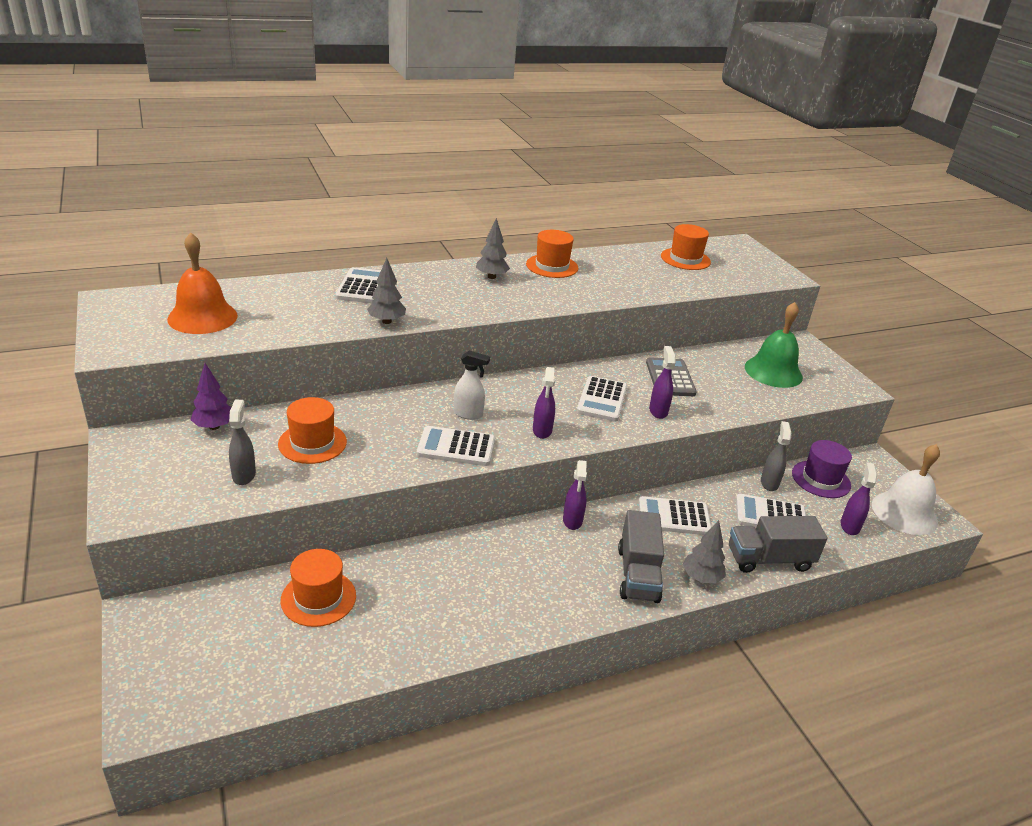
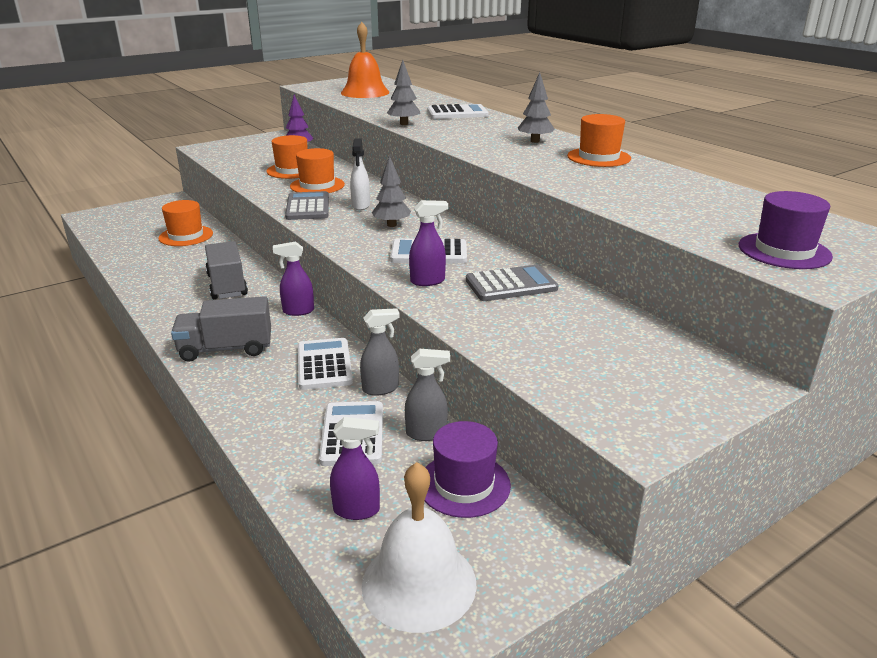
camera: 80 degrees right, 5 degrees down
grey spray bottle [229,400,256,485] -> grey spray bottle moved to [360,308,400,396]
white calculator [417,426,495,466] -> grey calculator [285,191,329,220]
purple spray bottle [533,367,555,439] -> none
orange hat [661,224,711,270] -> orange hat moved to [290,148,345,193]
grey tree [683,520,726,583] -> grey tree moved to [372,155,411,227]
grey truck [729,516,828,573] -> grey truck moved to [205,241,248,299]
green bell [745,302,803,388] -> none
none -> purple hat [739,191,833,269]

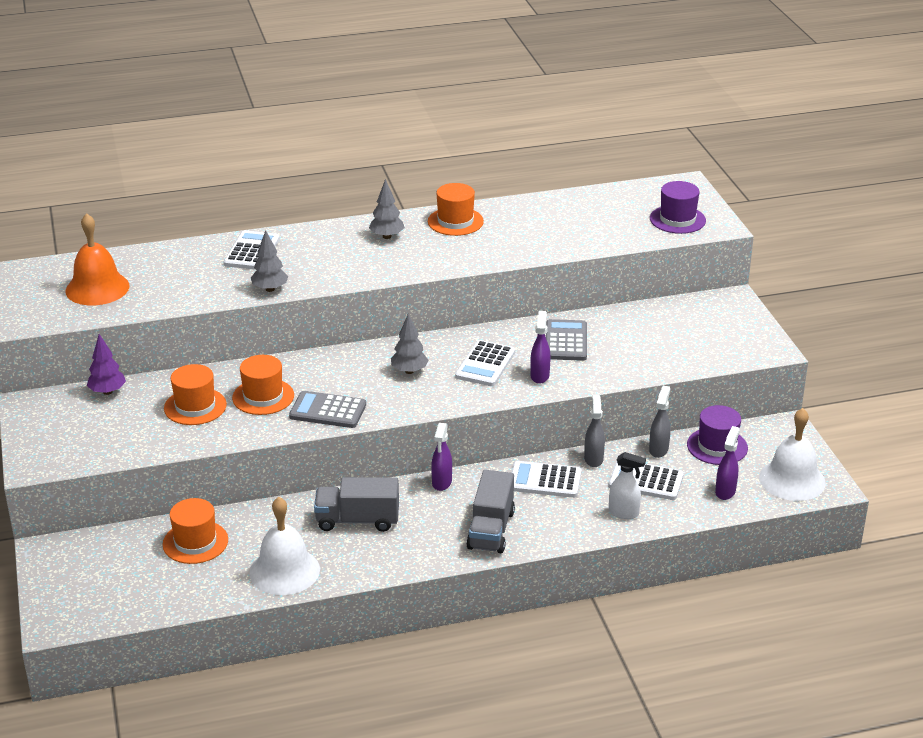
camera: 70 degrees left, 5 degrees up
white spray bottle [350,138,370,210] -> white spray bottle moved to [609,452,646,519]
none -> white bell [249,497,320,595]

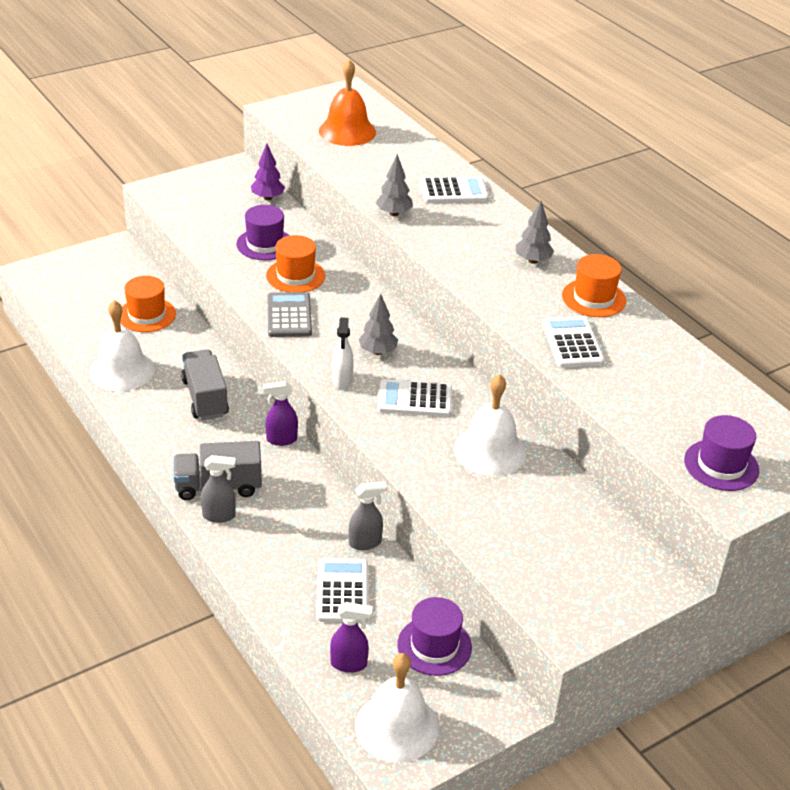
camera: 70 degrees right, 5 degrees up
orange hat [164,364,227,425] -> purple hat [236,205,290,260]
white calculator [511,461,581,498] -> white calculator moved to [542,316,605,368]
purple spray bottle [530,311,550,384] -> none
grey calculator [546,319,587,361] -> white bell [454,374,526,476]
white spray bottle [609,452,646,519] -> white spray bottle moved to [332,317,354,389]
grey spray bottle [649,386,671,458] -> grey spray bottle moved to [201,455,236,523]

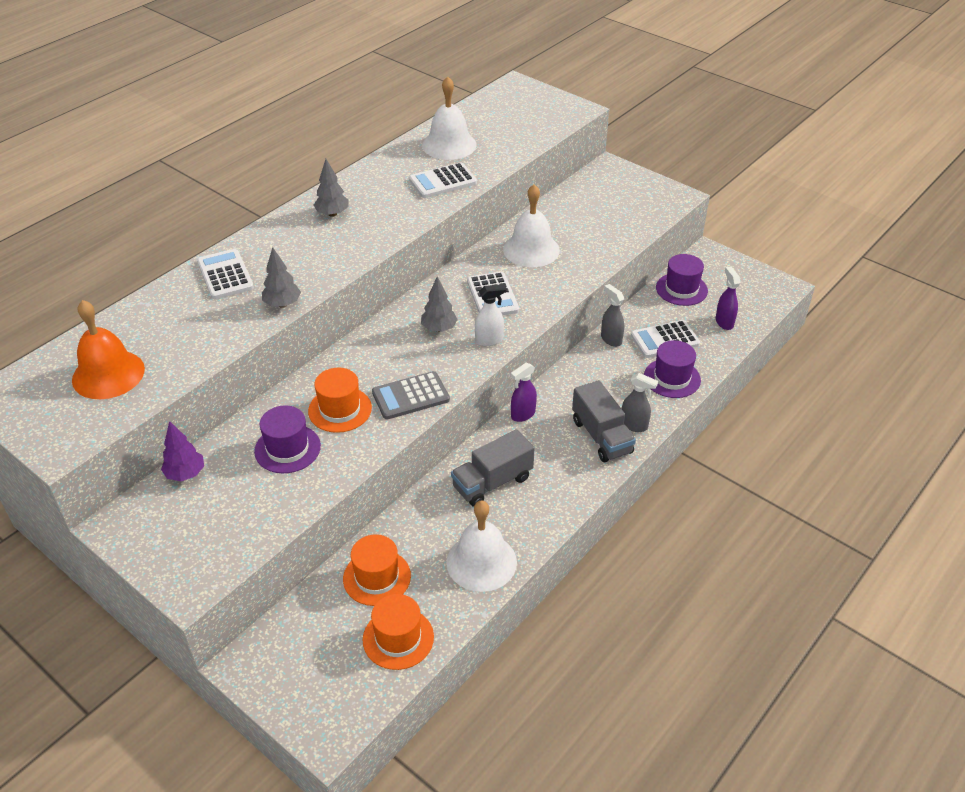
camera: 105 degrees left, 5 degrees up
grey spray bottle [201,455,236,523] -> grey spray bottle turned 135 degrees clockwise [622,373,658,432]
purple spray bottle [263,381,298,446] -> purple spray bottle turned 75 degrees clockwise [511,362,537,422]
white bell [355,653,439,763] -> white bell moved to [422,76,477,160]
orange hat [562,254,626,317] -> orange hat moved to [363,594,434,670]
purple hat [684,415,759,491] -> purple hat moved to [644,340,701,398]

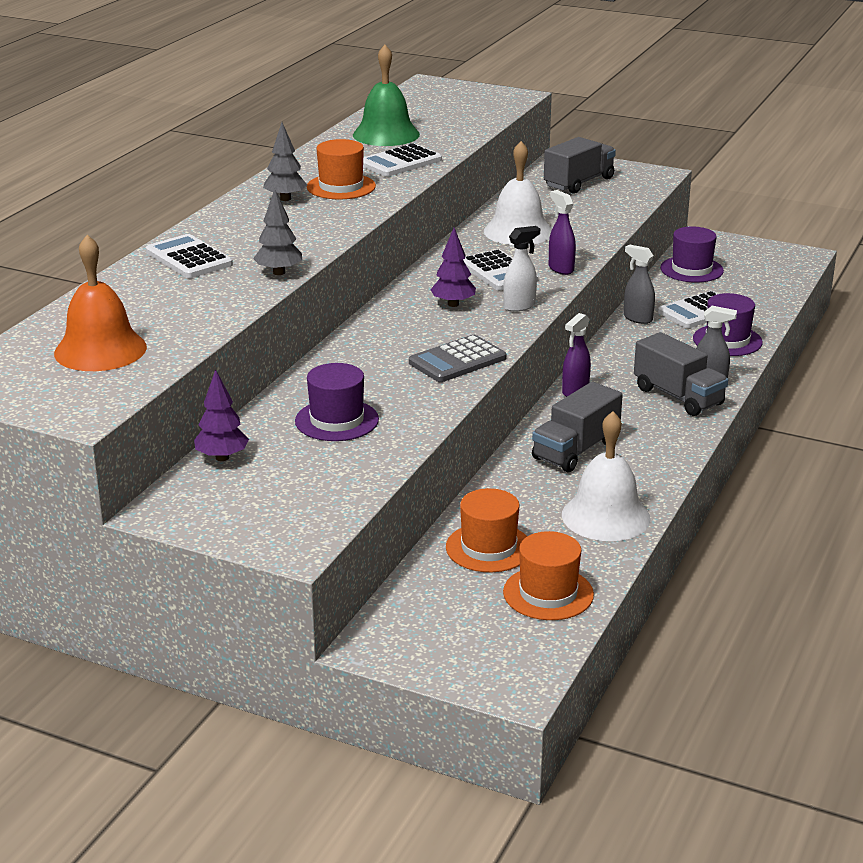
camera: 15 degrees left, 15 degrees down
orange hat [308,368,372,433] -> orange hat moved to [307,139,376,199]
grey tree [421,277,458,332] -> purple tree [430,228,476,307]
white bell [422,76,477,160] -> green bell [353,45,420,146]
purple spray bottle [716,266,740,330] -> purple spray bottle moved to [549,190,576,275]
none -> grey truck [544,137,616,194]

